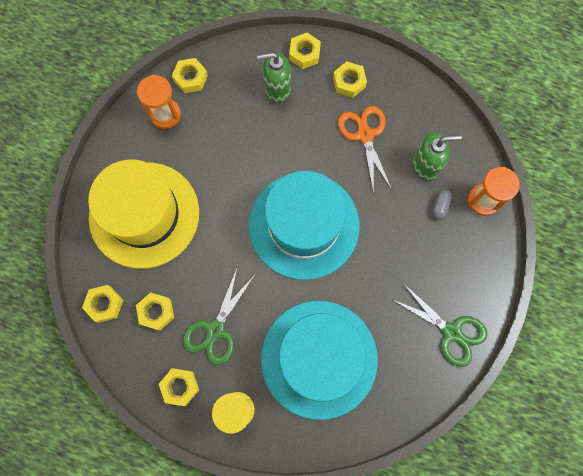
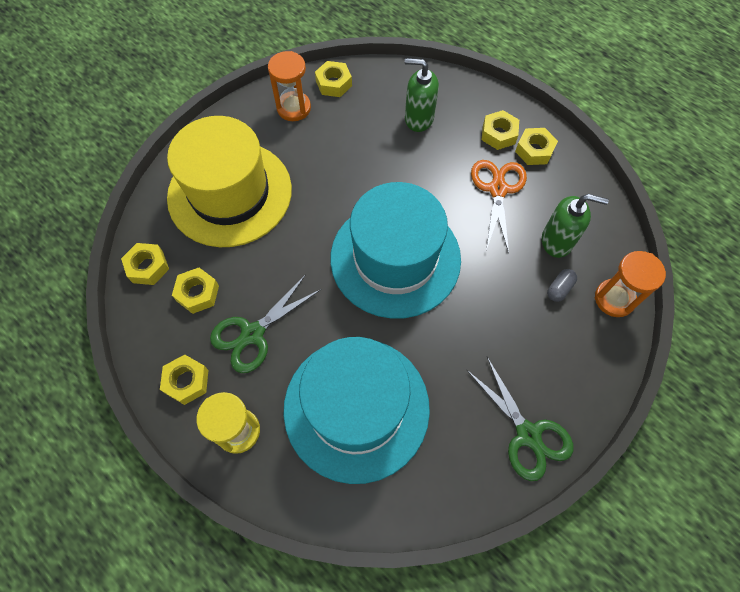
camera: 20 degrees right, 10 degrees down
yellow nut [289,33,321,69] -> yellow nut moved to [515,128,558,165]

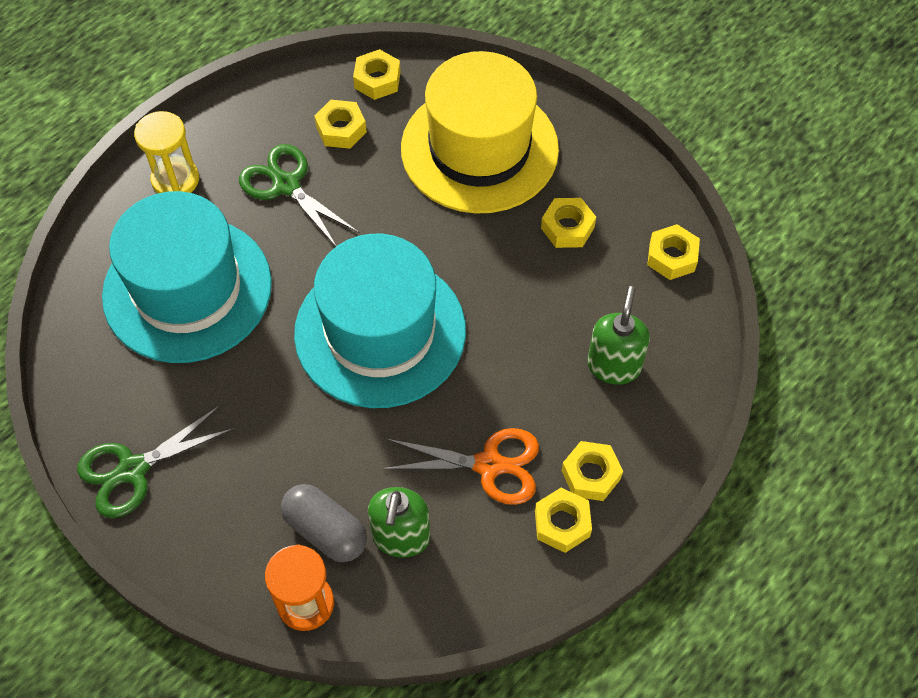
camera: 90 degrees right, 5 degrees down
yellow nut [160,355,208,405] -> yellow nut moved to [541,198,596,248]
orange hourglass [268,51,311,121] -> none
grey capsule [547,269,577,302] -> grey capsule [281,484,367,562], size x1.82

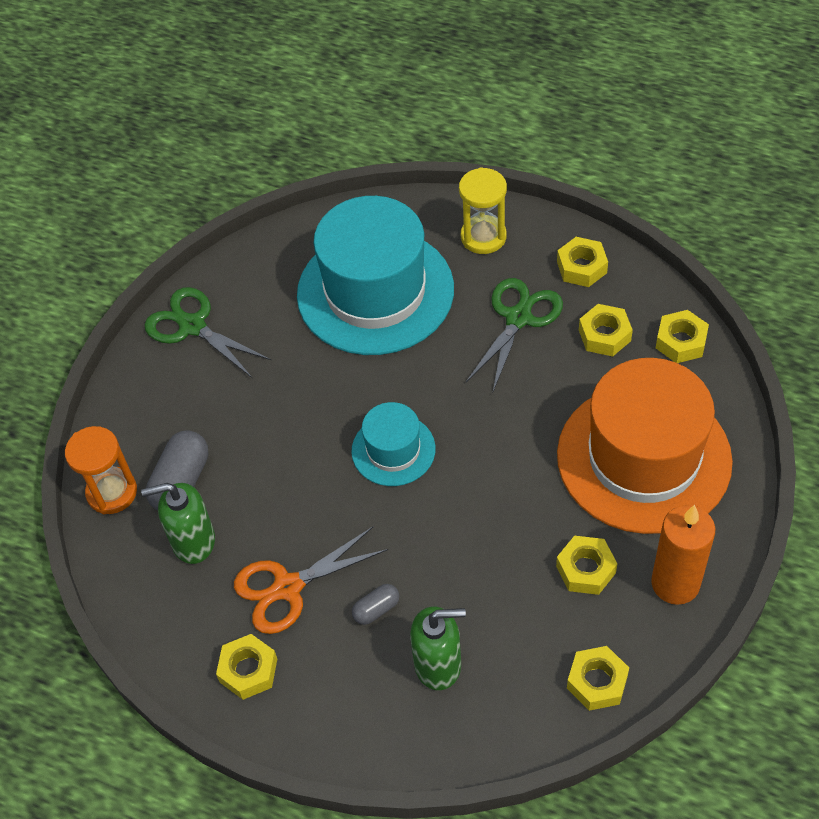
camera: 75 degrees right, 5 degrees down
turquoise hat [294,234,466,408] -> turquoise hat [352,402,436,486], size x0.49
orange scissors [381,428,539,505] -> orange scissors turned 75 degrees clockwise [234,526,388,634]
yellow hat [401,51,559,214] -> orange hat [557,358,733,534]
yellow nut [561,441,623,501] -> yellow nut moved to [557,237,608,287]
none -> grey capsule [352,584,399,625]
none -> orange candle [651,505,715,605]

